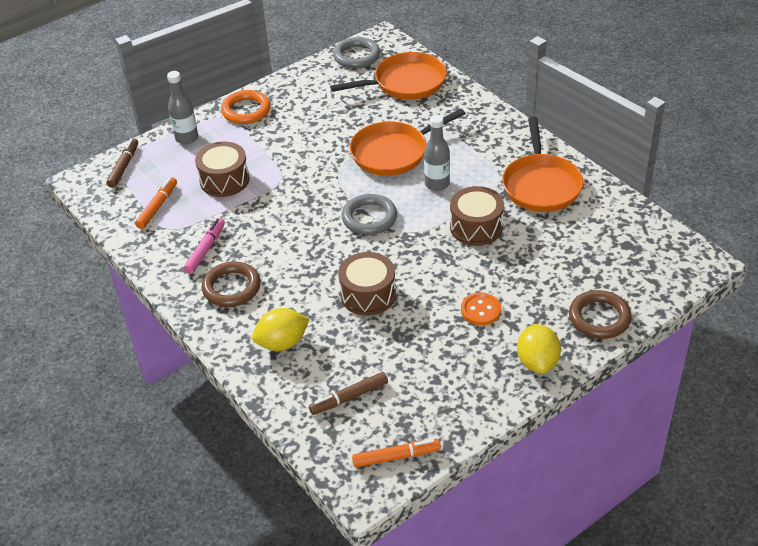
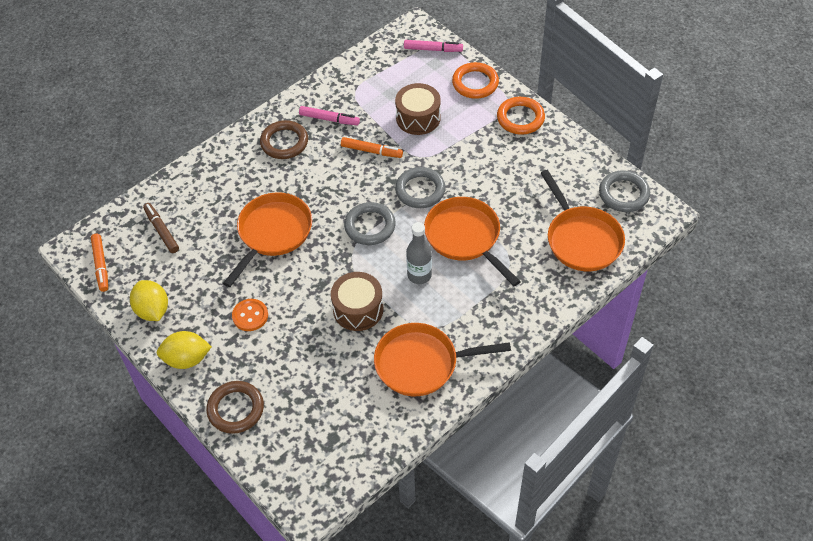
camera: 85 degrees right, 10 degrees up
brown marker [106,138,138,188] -> pink marker [404,40,463,52]
orange marker [135,177,177,229] -> orange marker moved to [341,137,403,158]
grey bottle [167,71,198,144] -> orange ring [452,62,499,99]
yellow lemon [252,308,310,351] -> yellow lemon moved to [130,280,168,321]
brown drum [338,252,396,316] -> orange pan [223,193,312,287]
none -> grey ring [395,167,446,208]

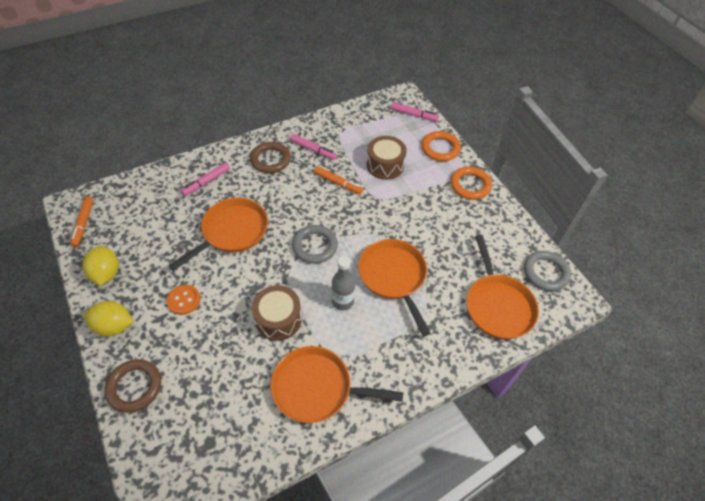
camera: 10 degrees right, 0 degrees up
brown marker [143,203,179,253] -> none
grey ring [395,167,446,208] -> none
none -> pink marker [181,163,230,196]

